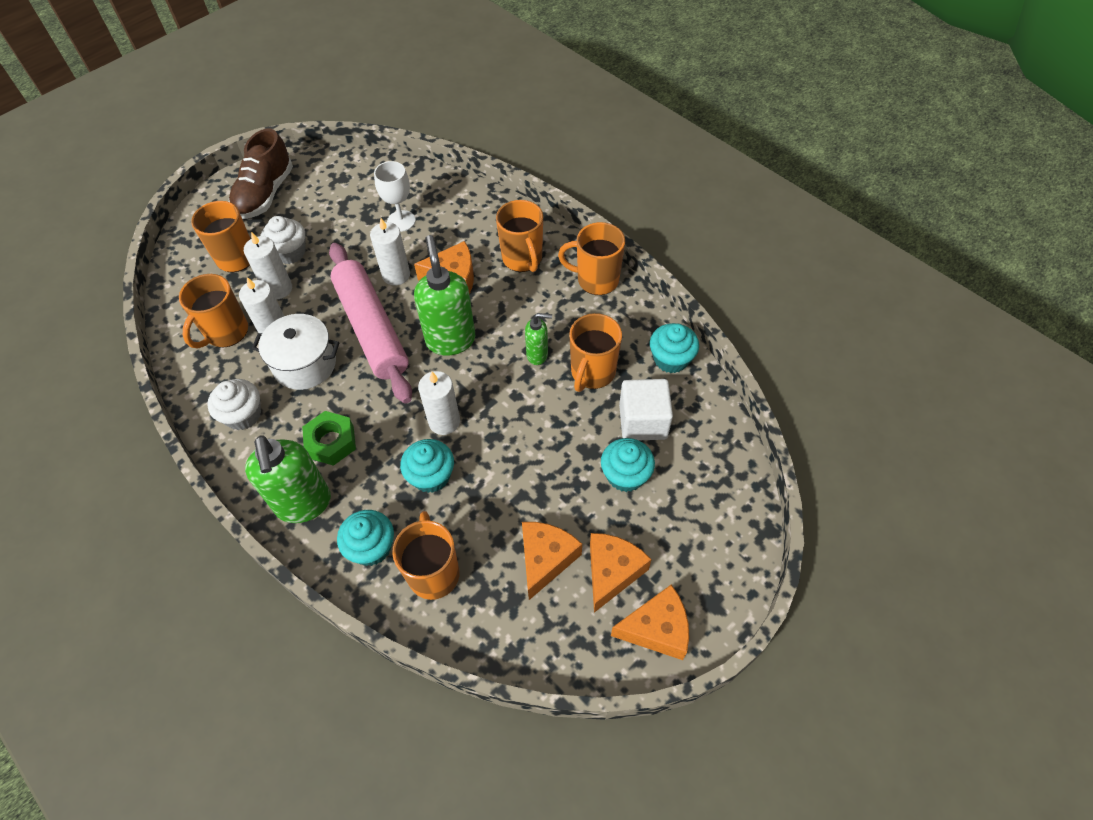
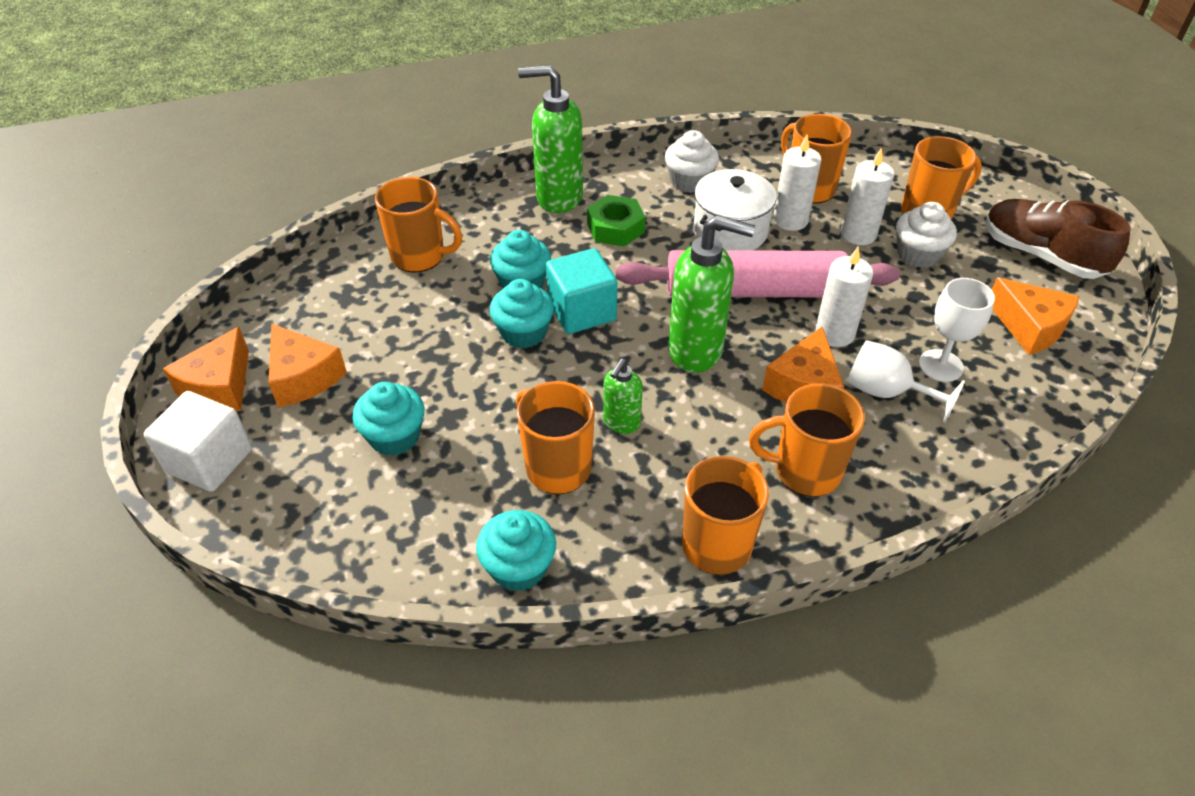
camera: 115 degrees right, 10 degrees down
turquoise cupcake [337,510,394,566] -> turquoise cupcake moved to [490,279,554,349]
white candle [418,371,460,435] -> turquoise cube [546,248,618,334]
orange cheese [522,522,582,600] -> orange cheese moved to [992,277,1079,355]
white cube [619,379,673,440] -> white cube moved to [144,391,252,492]
none -> white goblet [847,340,965,423]

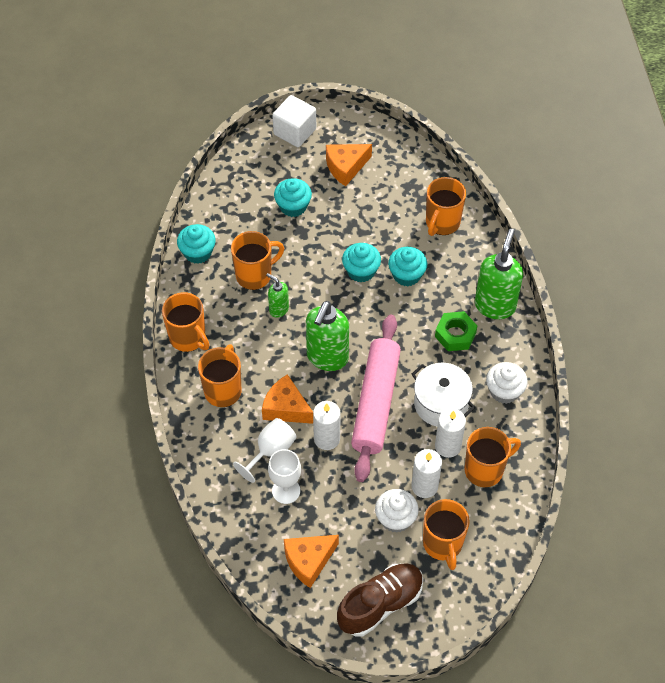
camera: 100 degrees right, 10 degrees up
orange cheese [163,327,249,411] -> none
turquoise cube [546,248,618,334] -> none

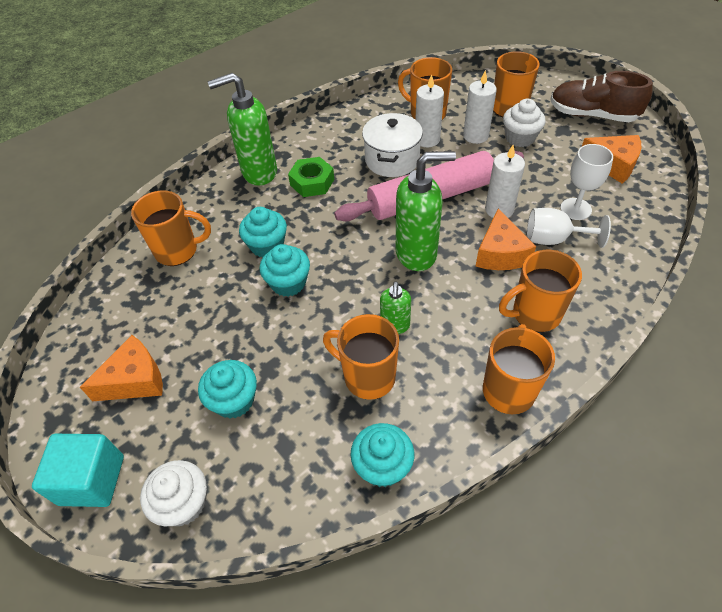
camera: 120 degrees left, 5 degrees down
white cube [272,95,316,147] -> turquoise cube [32,434,124,507]
orange cheese [326,144,372,186] -> orange cheese turned 60 degrees counterclockwise [80,335,163,401]
white cupcake [486,362,528,404] -> white cupcake moved to [140,460,207,526]

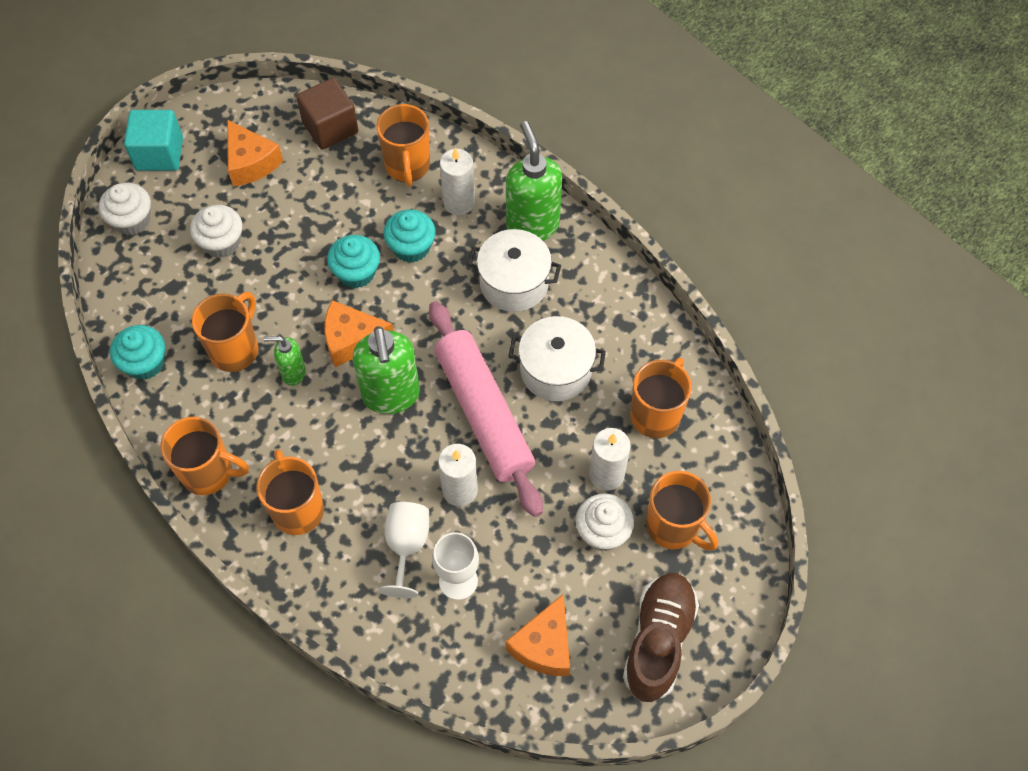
camera: 85 degrees right, 10 degrees up
turquoise cupcake [198,360,257,418] -> white cupcake [190,205,242,258]
green nut [288,157,334,197] -> white pot [467,229,561,312]
white candle [415,74,444,147] -> white candle moved to [440,147,475,215]
orange cheese [475,209,536,270] -> orange cheese moved to [325,300,394,367]
none -> brown cube [296,78,358,150]

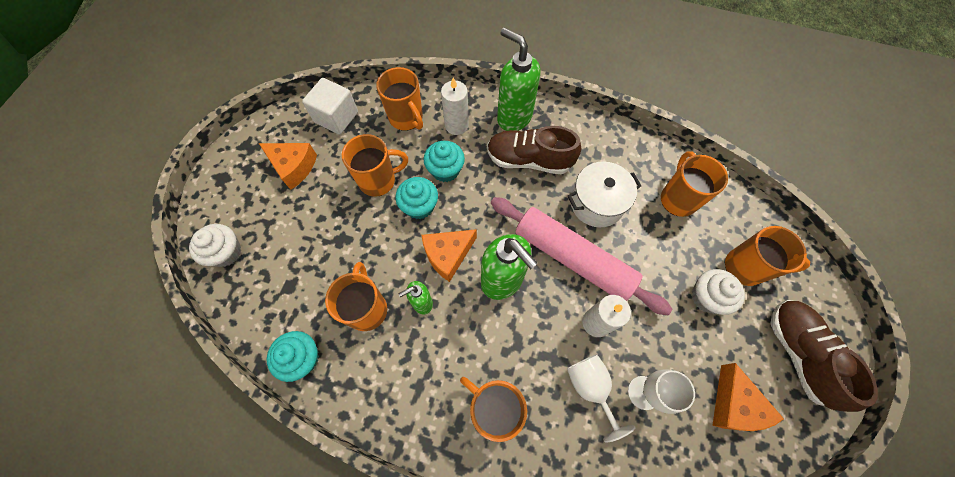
camera: 30 degrees left, 5 degrees up
turquoise cube [124,110,183,171] -> none
orange mug [160,417,249,495] -> orange mug moved to [342,134,408,197]
white cupcake [190,205,242,258] -> none
brown cube [296,78,358,150] -> white cube [302,78,358,134]
white pot [467,229,561,312] -> brown shoe [487,126,581,174]
white candle [589,428,631,491] -> none

